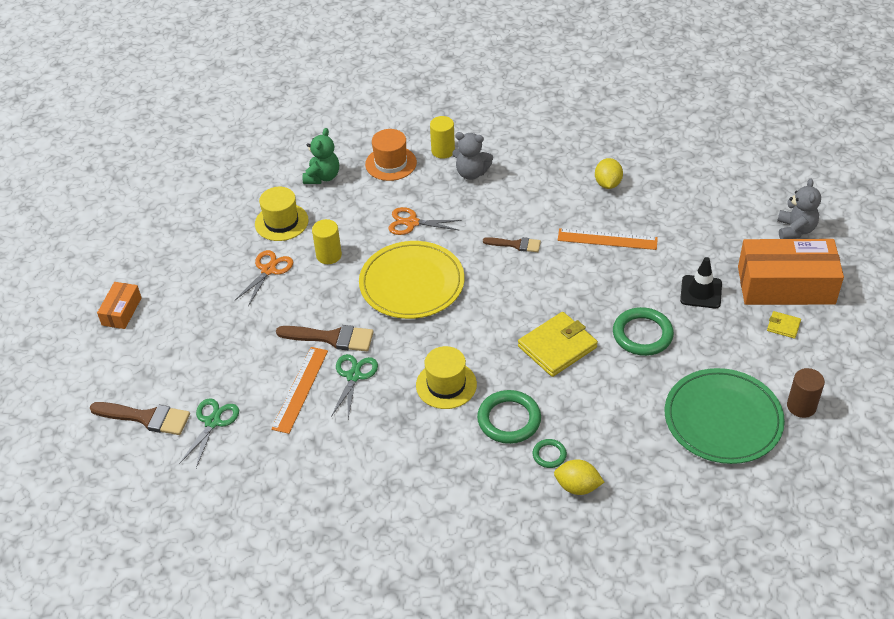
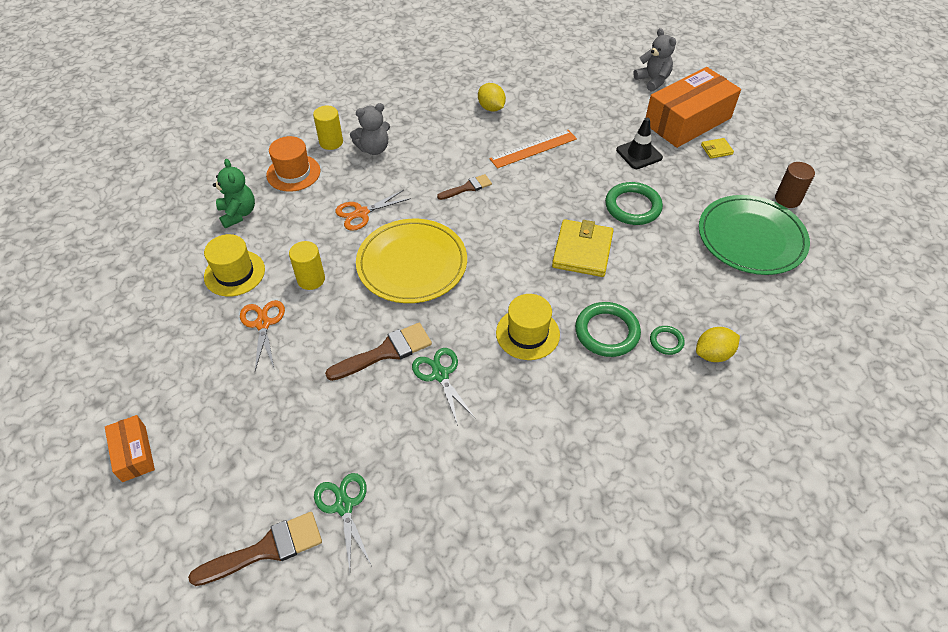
camera: 40 degrees left, 5 degrees up
orange ruler [271,347,328,434] -> none

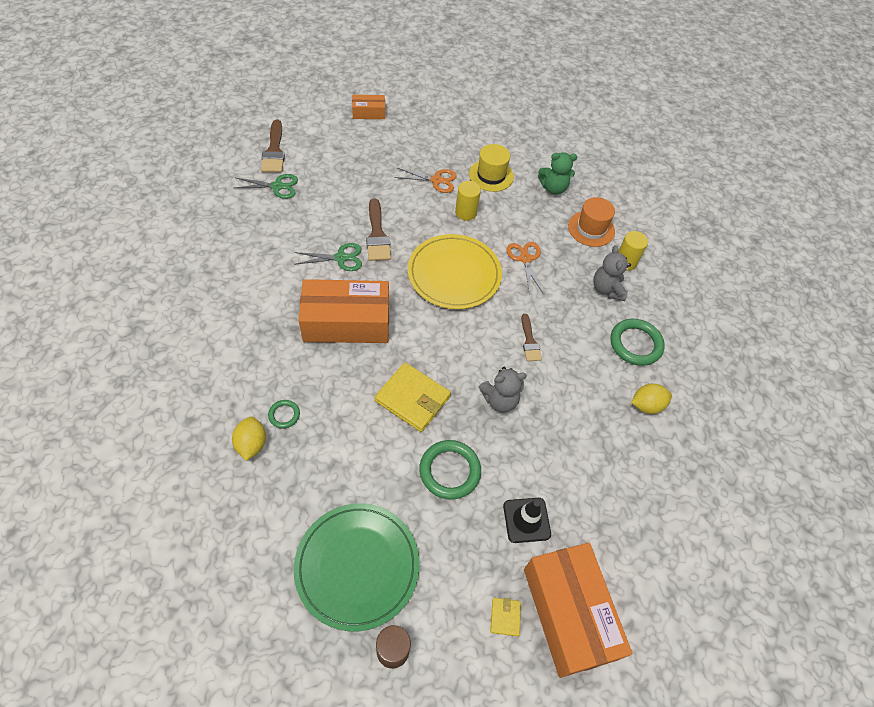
camera: 105 degrees right, 5 degrees up
orange ruler [489,130,577,168] -> none
yellow hat [496,294,560,360] -> orange box [298,279,389,343]
green ring [575,302,641,357] -> green ring moved to [610,319,665,366]
grey teddy bear [633,28,676,92] -> grey teddy bear moved to [479,367,527,412]

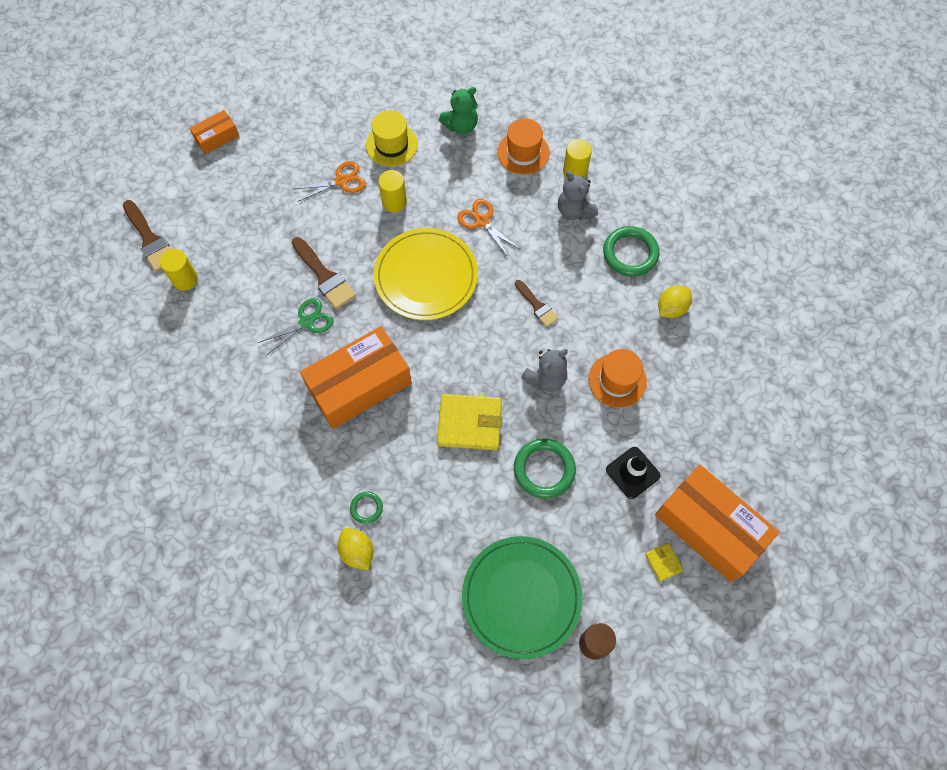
camera: 25 degrees left, 10 degrees up
green scissors [235,174,298,199] -> yellow cylinder [160,249,198,291]
none -> orange hat [588,349,647,408]

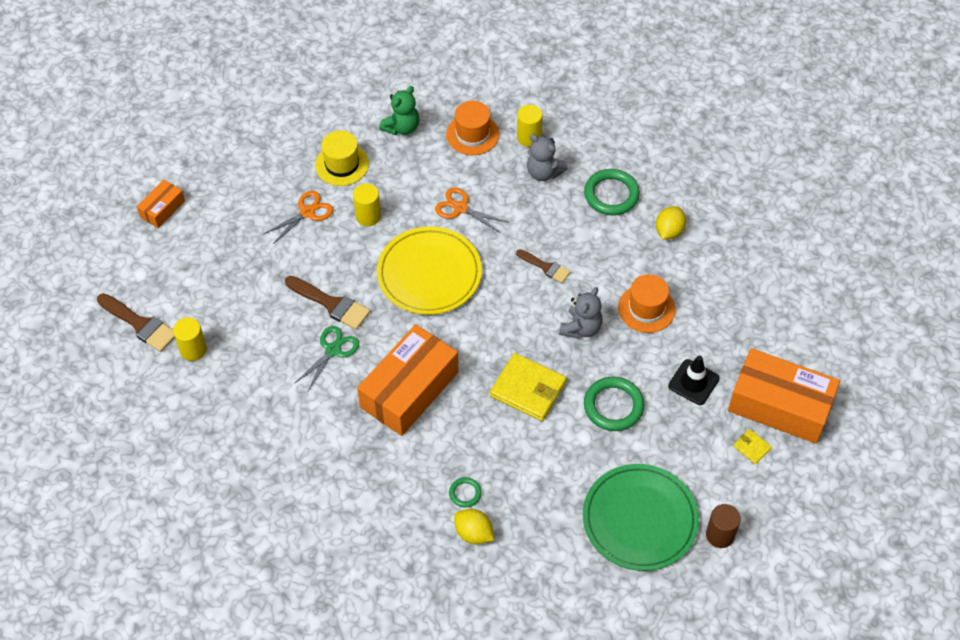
camera: 20 degrees left, 10 degrees down
yellow wallet [437,394,503,450] -> yellow wallet turned 45 degrees clockwise [490,353,567,421]

